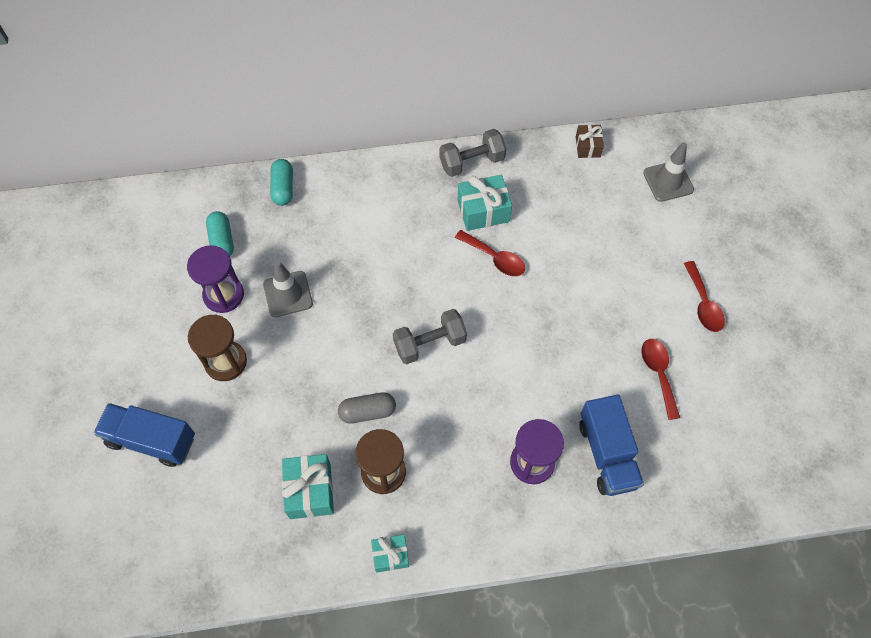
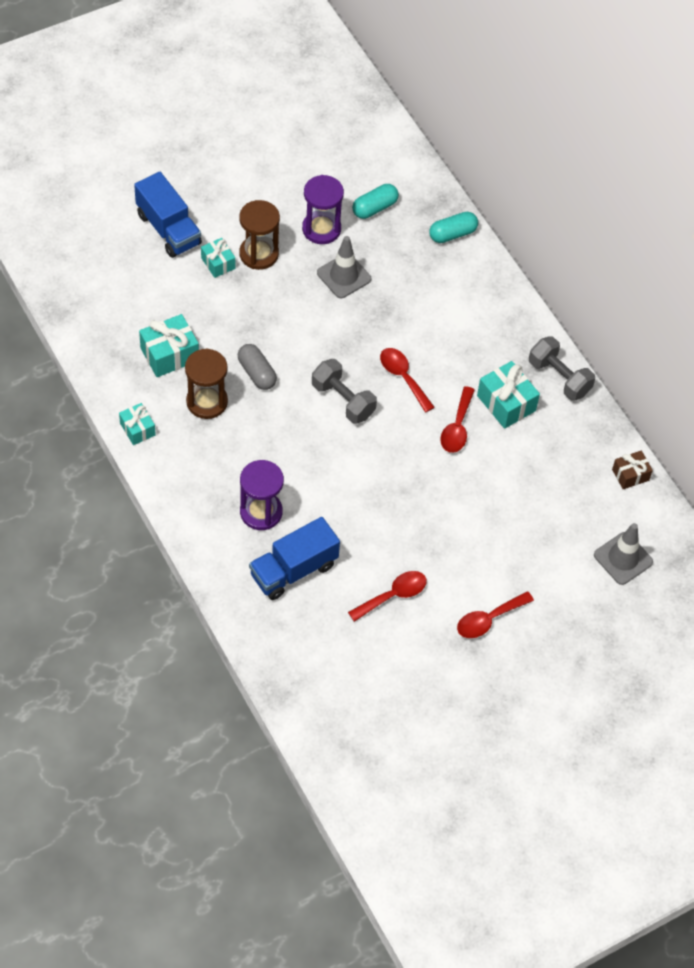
camera: 65 degrees right, 5 degrees down
blue truck [93,403,195,467] -> blue truck turned 150 degrees clockwise [134,172,202,258]
none -> turquoise gift [201,238,235,278]
none -> red spoon [380,348,435,412]

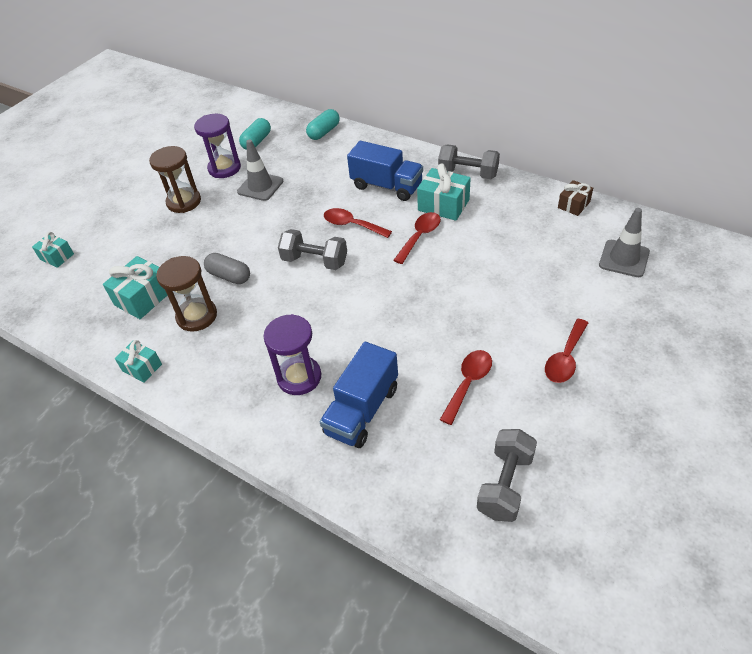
camera: 20 degrees left, 10 degrees down
blue truck [134,172,202,258] -> blue truck moved to [347,141,423,201]
turquoise gift [201,238,235,278] -> turquoise gift moved to [32,232,74,268]
red spoon [440,386,475,453] -> red spoon turned 135 degrees counterclockwise [393,212,441,264]
none -> grey dumbbell [477,429,537,522]

